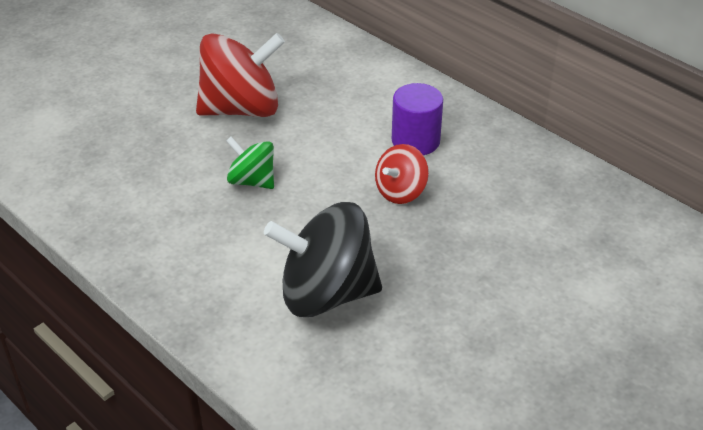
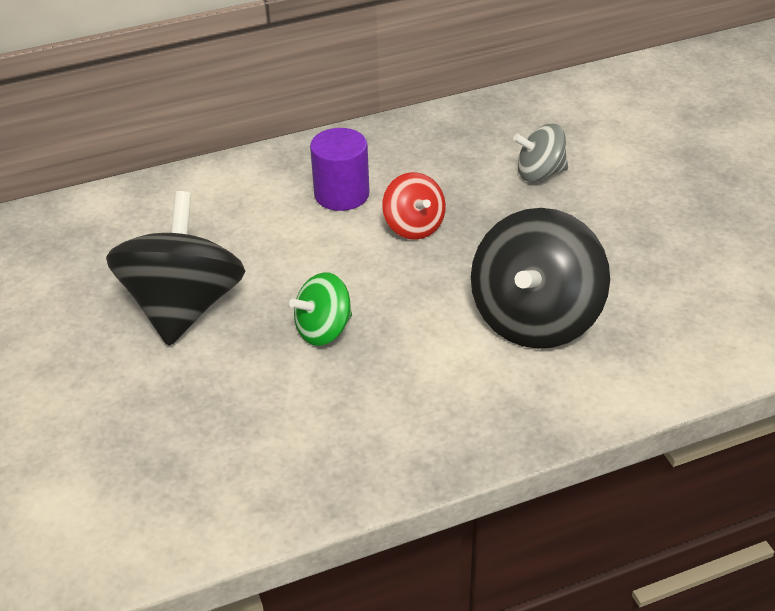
camera: 65 degrees left, 0 degrees up
red spinning top [196,33,285,117] -> black spinning top [106,191,245,346]
none -> grey spinning top [513,124,568,182]

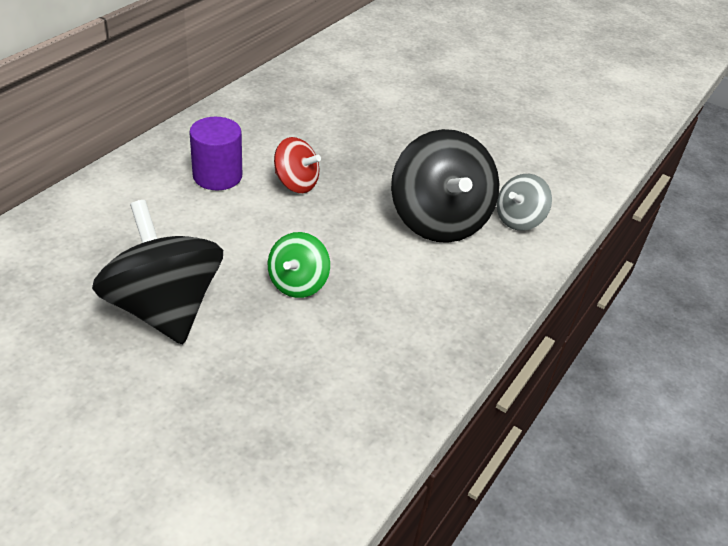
camera: 40 degrees left, 0 degrees up
grey spinning top [513,124,568,182] -> grey spinning top moved to [497,174,552,231]

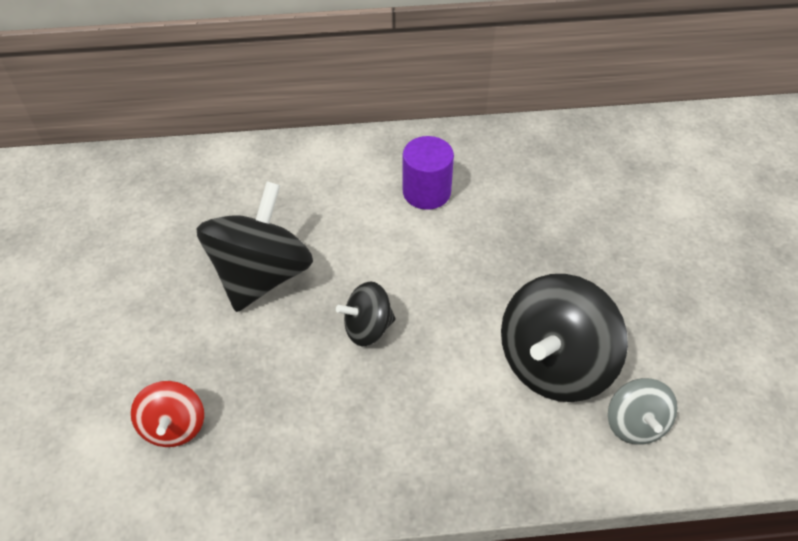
camera: 55 degrees right, 10 degrees up
green spinning top [268,232,330,298] -> black spinning top [336,281,396,346]
red spinning top [274,137,321,193] -> red spinning top moved to [131,381,204,447]
grey spinning top [497,174,552,231] -> grey spinning top turned 105 degrees counterclockwise [608,378,678,444]

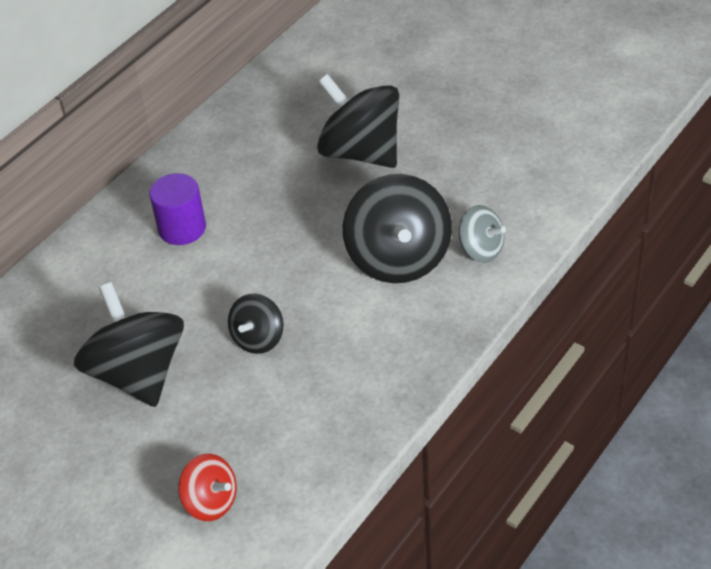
camera: 45 degrees left, 5 degrees down
none -> black spinning top [317,74,399,168]

